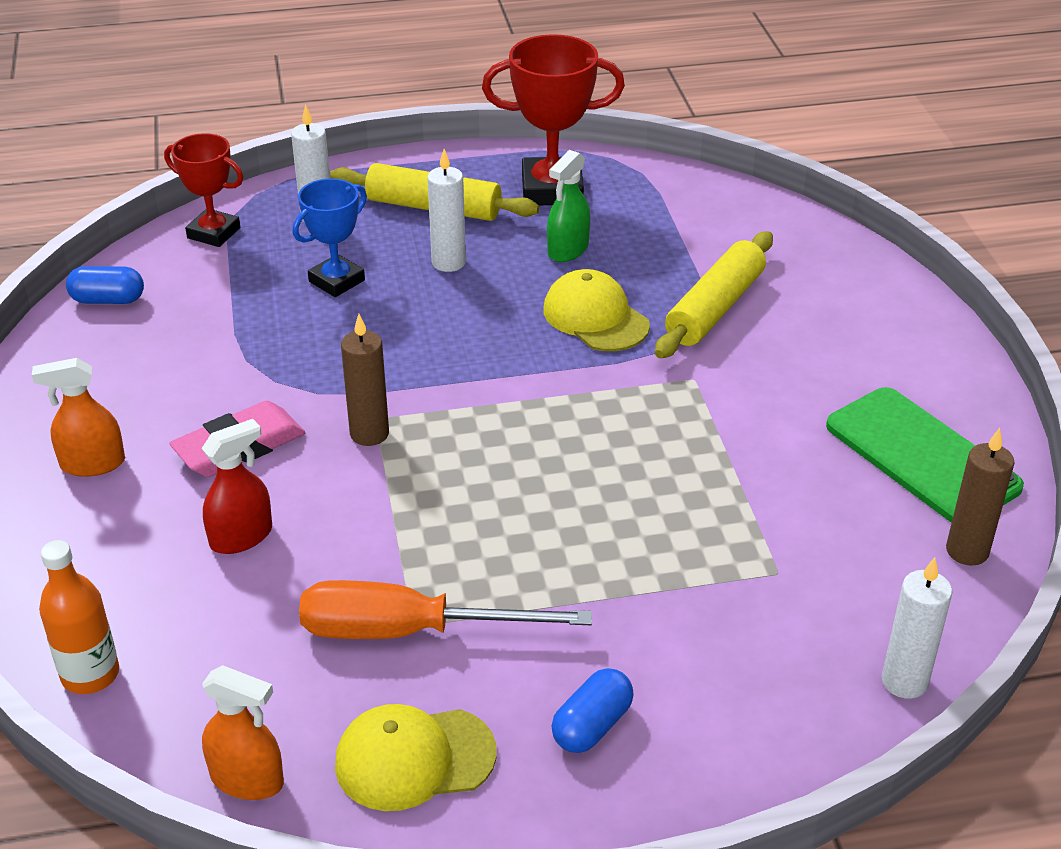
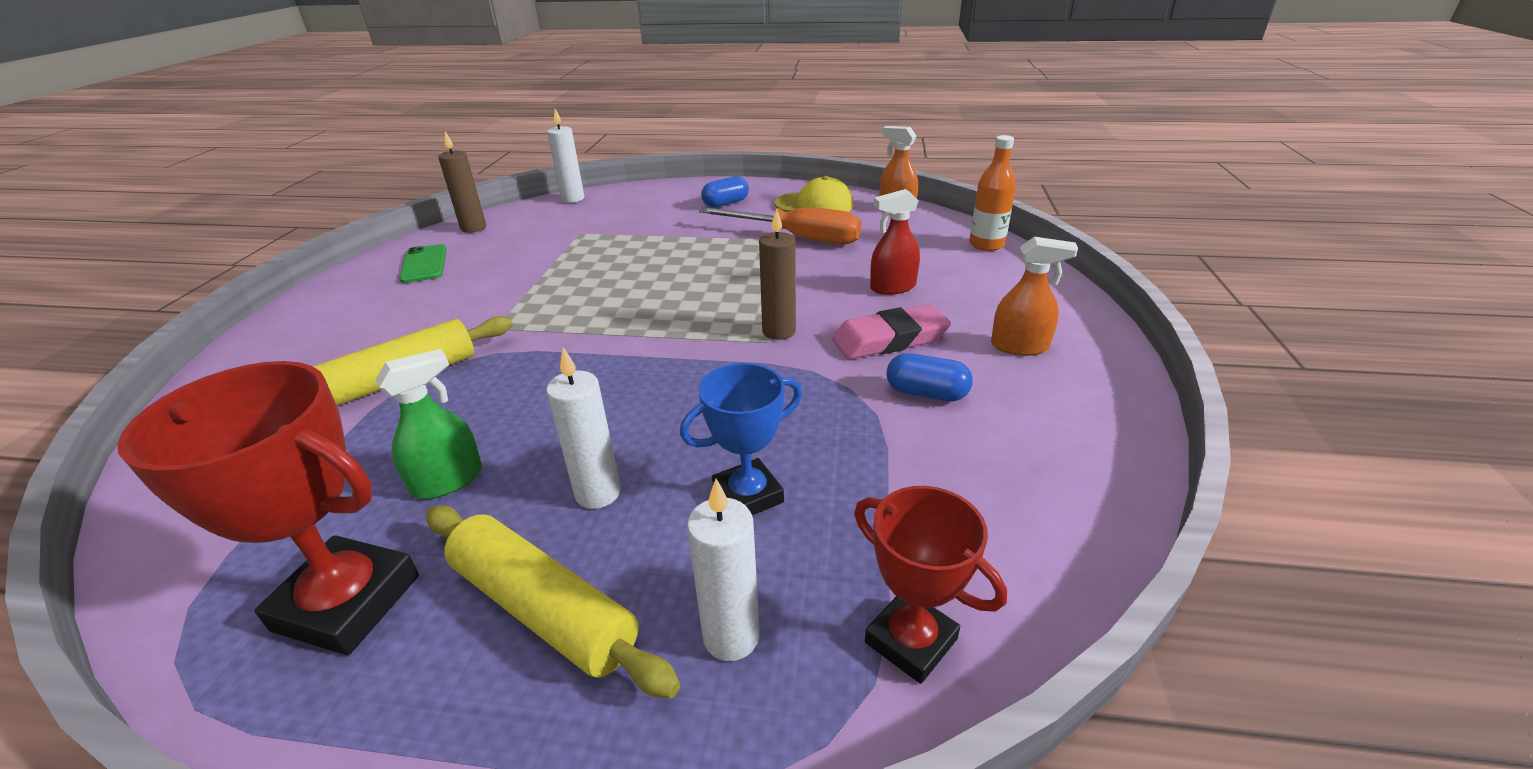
camera: 160 degrees left, 5 degrees down
blue capsule [66,266,144,304] -> blue capsule moved to [886,353,973,401]
yellow cap [543,269,650,351] -> none
green phone [826,387,1024,523] -> green phone [399,244,447,283], size x0.58

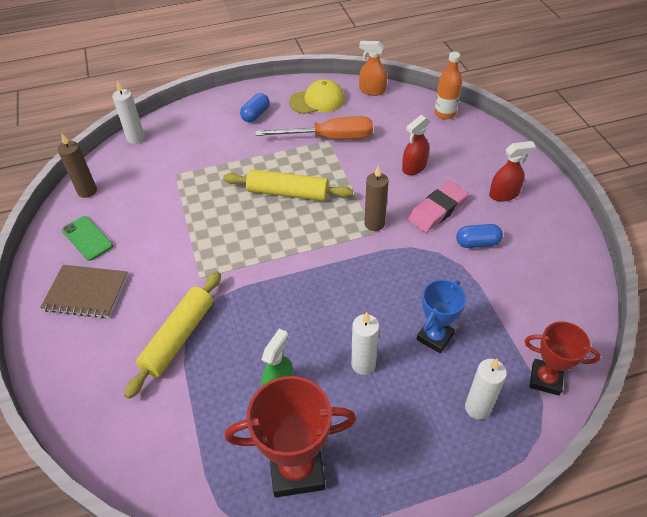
camera: 25 degrees left, 15 degrees up
yellow rolling pin [426,506,680,698] -> yellow rolling pin moved to [223,169,353,201]
orange spray bottle [991,237,1078,356] -> red spray bottle [489,141,536,202]
none -> brown notebook [40,265,128,318]

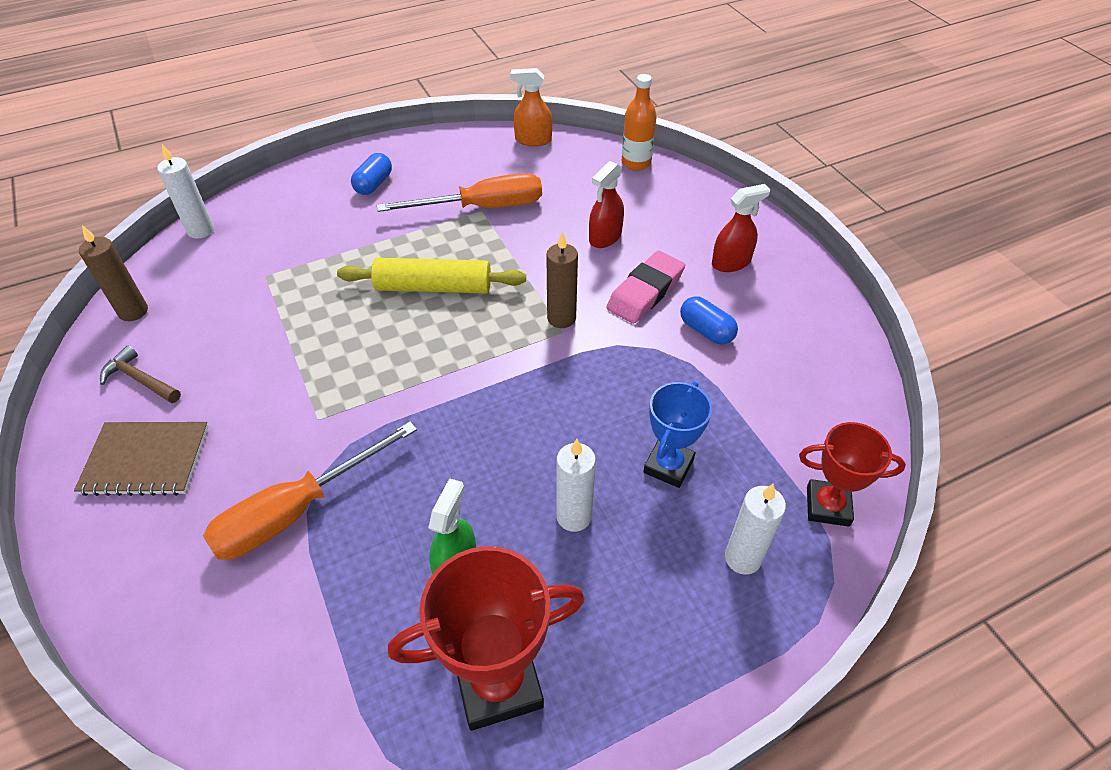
camera: 10 degrees left, 0 degrees up
green phone [62,216,113,261] -> brown hammer [100,346,181,403]
yellow rolling pin [124,271,221,399] -> orange screwdriver [203,422,417,560]
yellow cap [289,79,345,114] -> none
blue capsule [456,224,503,248] -> blue capsule turned 60 degrees clockwise [680,296,738,345]

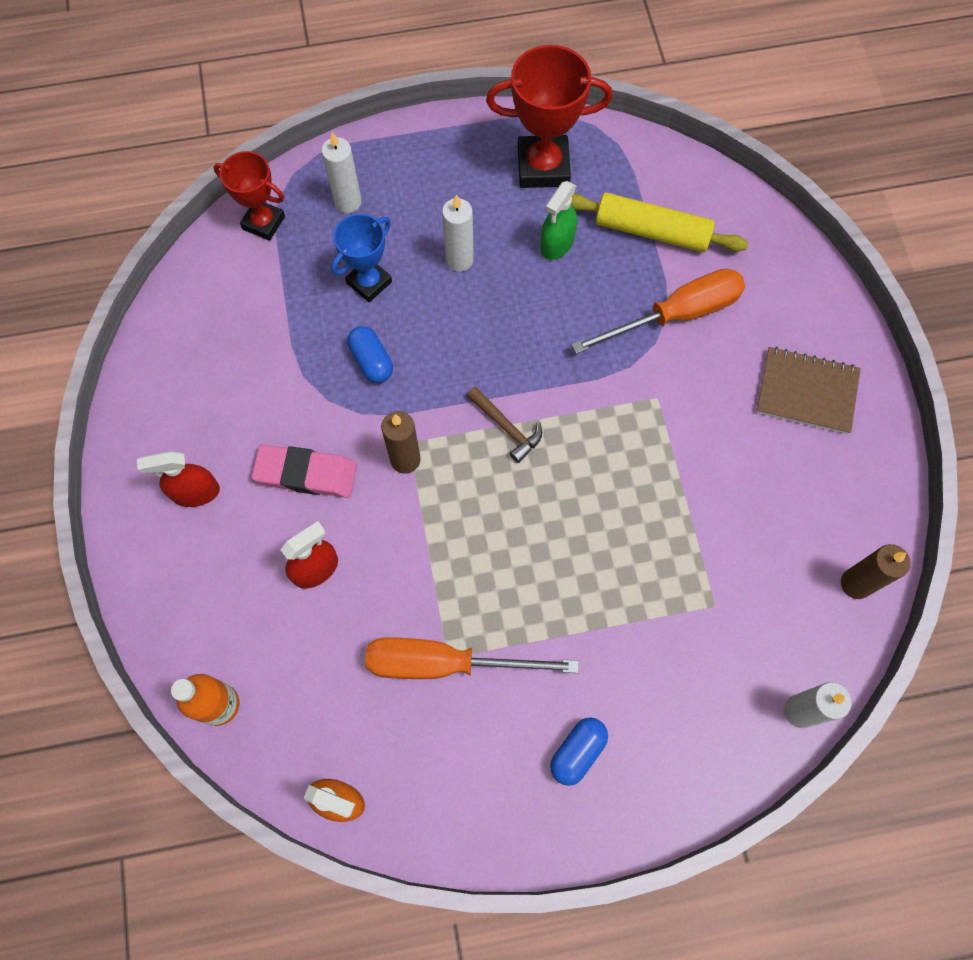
camera: 165 degrees left, 20 degrees up
brown hammer [100,346,181,403] -> brown hammer moved to [467,386,542,463]
yellow rolling pin [337,258,526,293] -> yellow rolling pin moved to [571,193,748,252]
pink eraser [606,251,685,324] -> pink eraser turned 45 degrees clockwise [251,444,357,498]
blue capsule [680,296,738,345] -> blue capsule moved to [347,326,393,383]

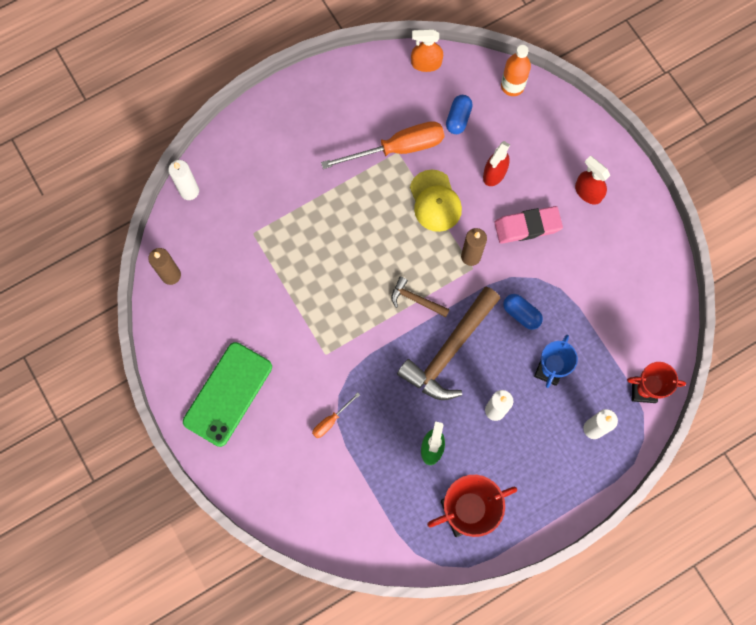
camera: 160 degrees right, 5 degrees up
red spray bottle [137,451,220,507] -> red spray bottle turned 105 degrees counterclockwise [575,156,610,205]
blue capsule [550,718,608,786] -> blue capsule moved to [446,95,473,134]
yellow rolling pin [571,193,748,252] -> none
orange screwdriver [571,268,745,354] -> orange screwdriver [312,392,360,438], size x0.46
brown notebook [756,347,861,434] -> green phone [183,342,272,447]
none -> brown hammer [397,287,500,400]
none -> yellow cap [410,170,462,232]

